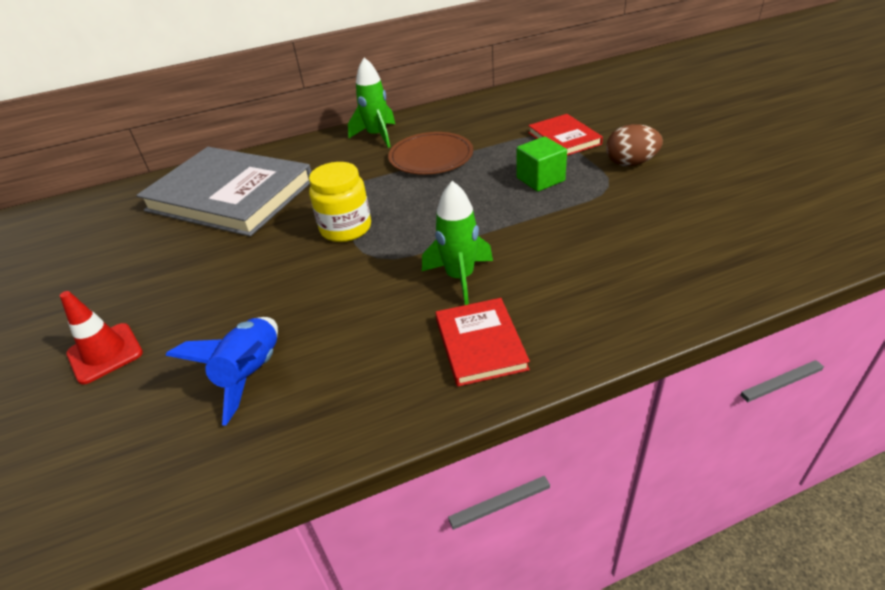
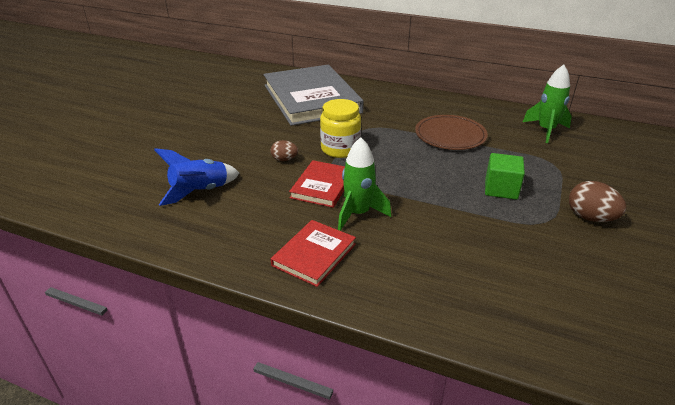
camera: 40 degrees right, 5 degrees down
red traffic cone [60,291,143,384] -> none
green rocket [348,57,395,148] -> green rocket moved to [523,65,572,143]
red book [528,114,603,156] -> red book moved to [289,160,345,208]
none -> brown egg [271,140,298,161]

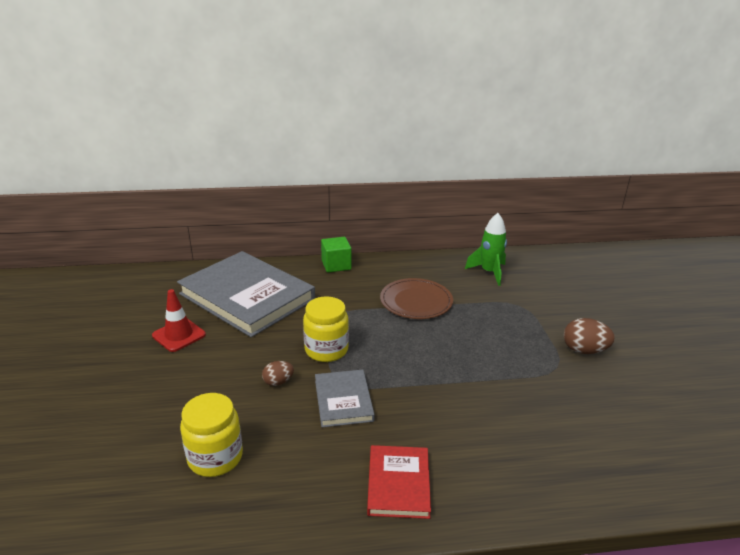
camera: 30 degrees left, 5 degrees down
blue rocket [154,148,240,206] -> yellow jar [180,393,243,477]
red book [289,160,345,208] -> grey book [315,370,375,427]
green rocket [338,137,391,231] -> none
green cube [485,153,525,200] -> green cube moved to [321,237,351,273]
none -> red traffic cone [152,289,206,352]

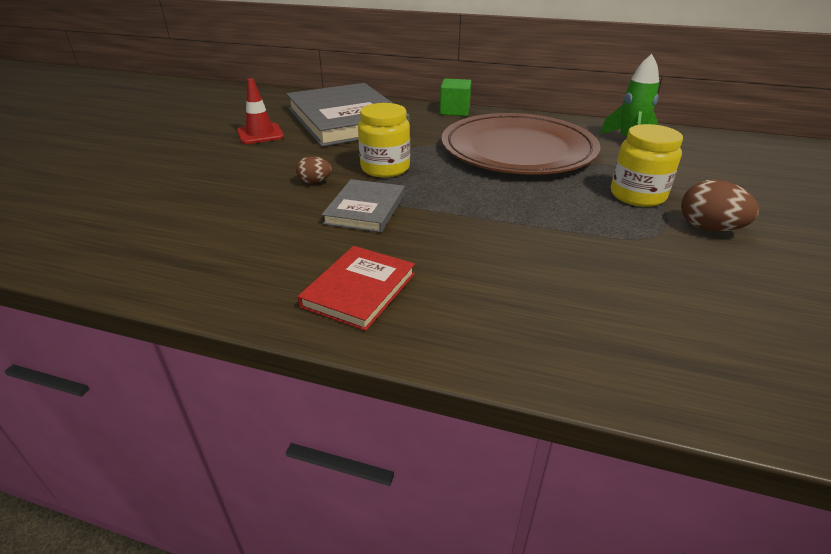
camera: 25 degrees right, 5 degrees up
yellow jar [180,393,243,477] -> yellow jar moved to [611,124,683,207]
brown plate [380,278,453,319] -> brown plate [441,113,600,175], size x1.78

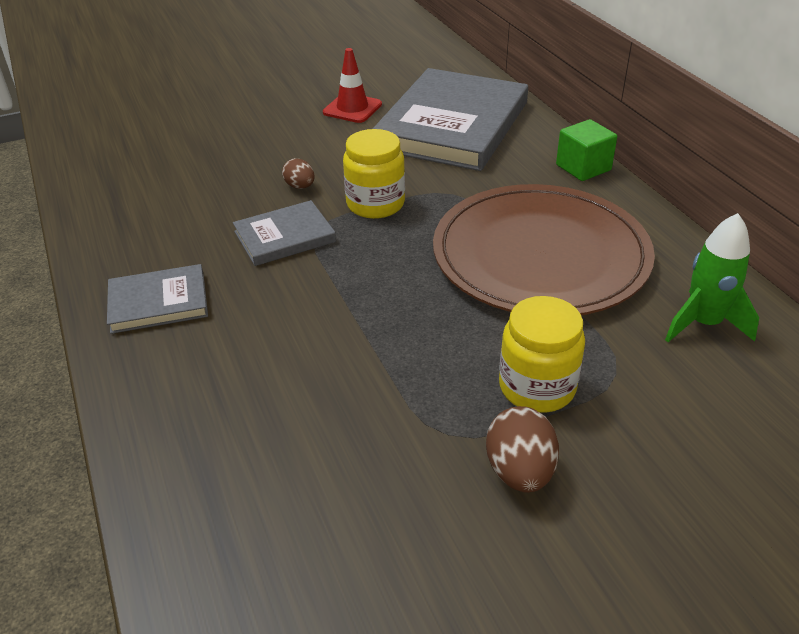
camera: 50 degrees right, 5 degrees up
red book [298,246,415,331] -> grey book [107,264,208,334]

